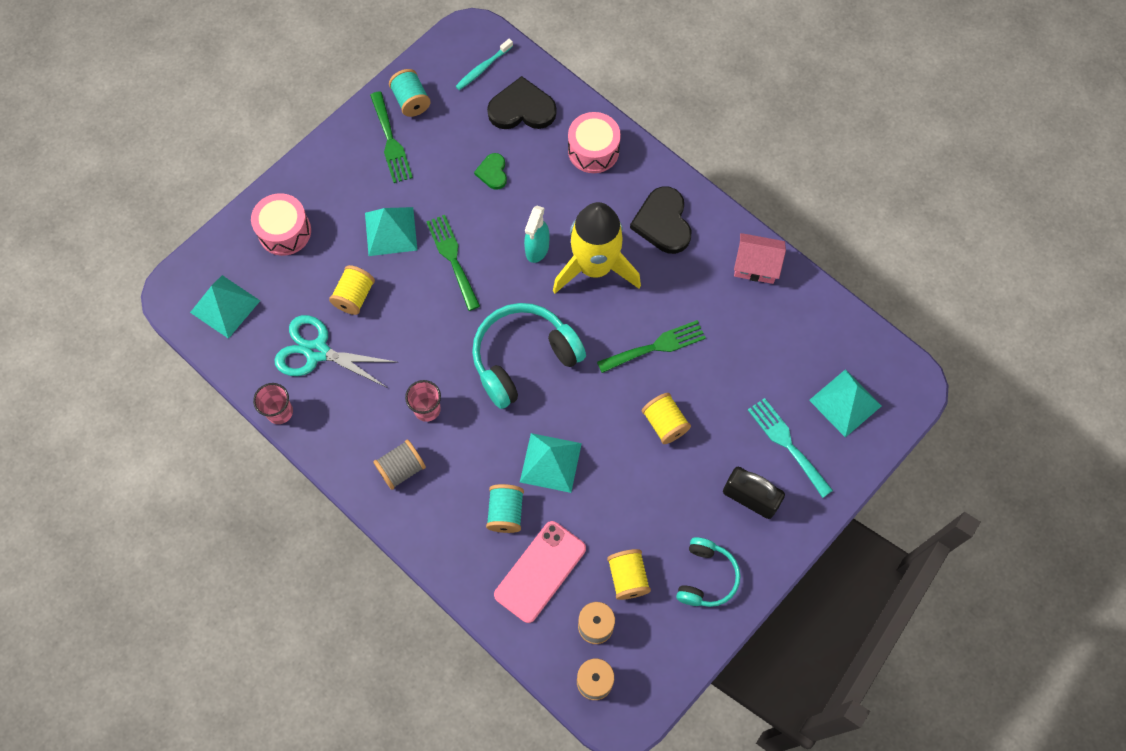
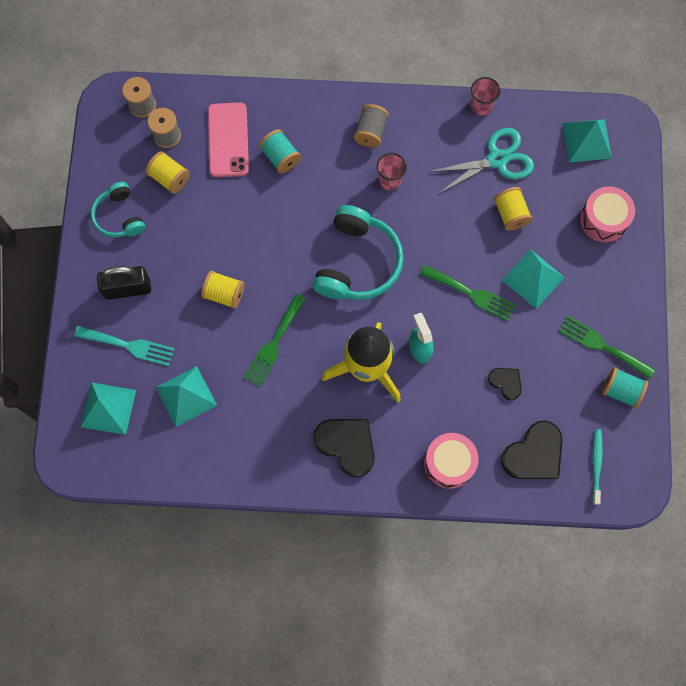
camera: 140 degrees right, 5 degrees up
green heart [474,153,507,190] -> black heart [488,368,522,400]
turquoise pyramid [520,433,582,493] -> turquoise pyramid moved to [156,366,217,427]
pink house [734,233,786,284] -> none

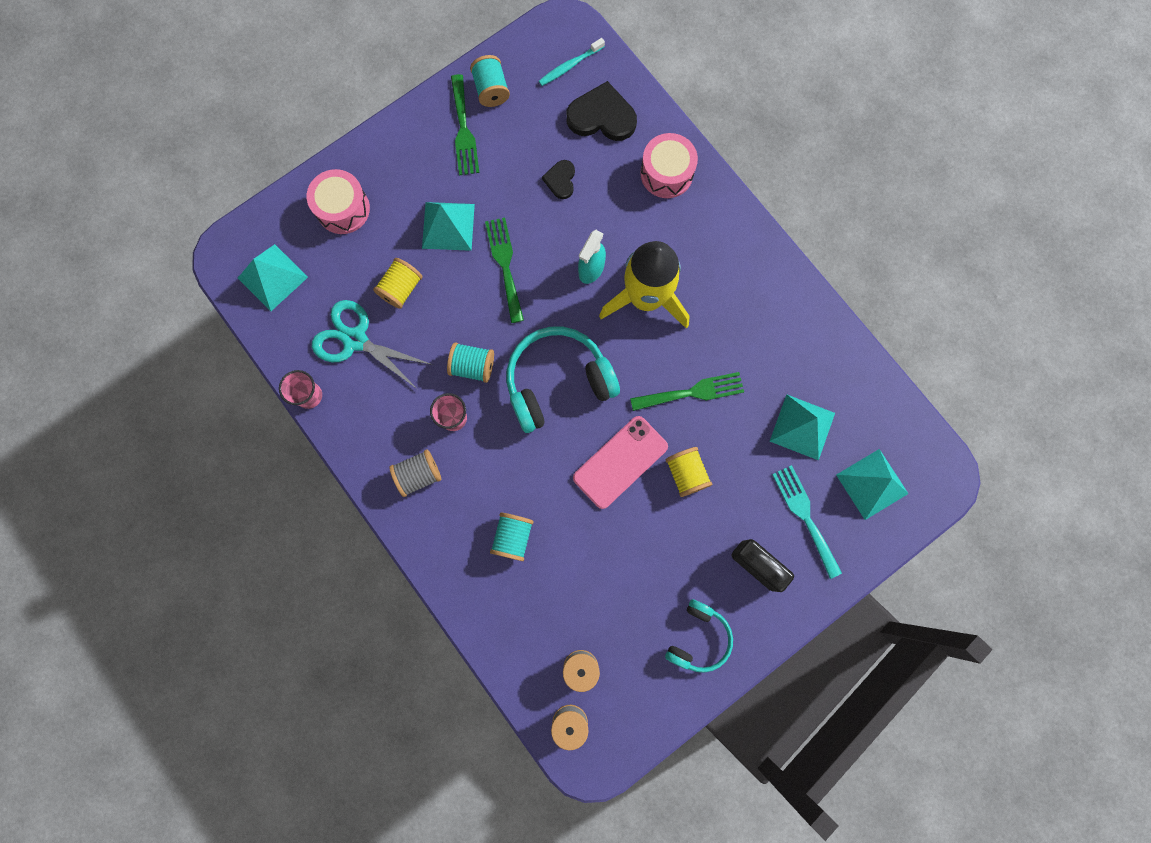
camera: 130 degrees left, 5 degrees up
yellow spool [146,151,190,194] -> none
pink phone [208,102,249,177] -> pink phone moved to [573,416,668,509]
black heart [313,419,375,477] -> none
none -> turquoise spool [447,343,494,383]

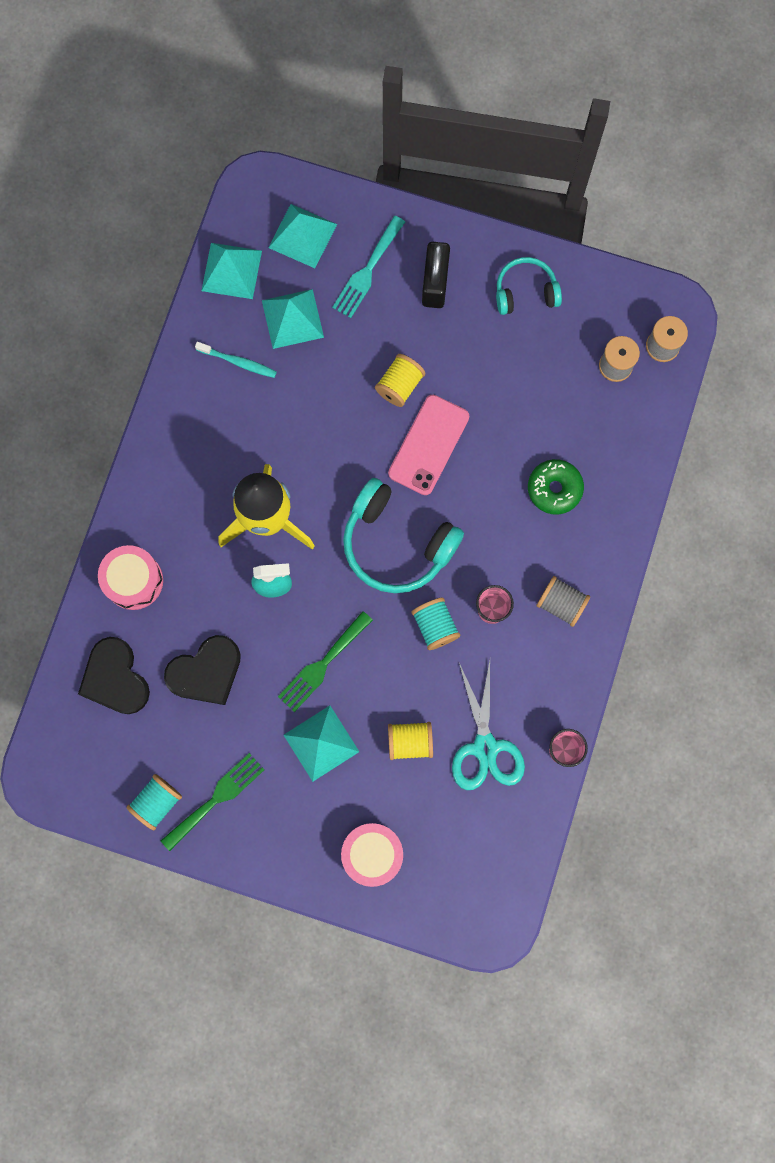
camera: 125 degrees left, 0 degrees up
turquoise pyramid [238,244,308,311] -> turquoise pyramid moved to [201,243,262,299]
turquoise spool [490,513,534,561] -> green donut [528,459,584,515]
turquoise toothbrush [539,38,605,86] -> turquoise toothbrush moved to [195,342,277,378]
black heart [542,160,575,199] -> black heart [164,635,241,705], size x1.80
pink phone [573,416,668,509] -> pink phone turned 75 degrees counterclockwise [388,395,469,495]
green fork [630,372,744,411] -> none

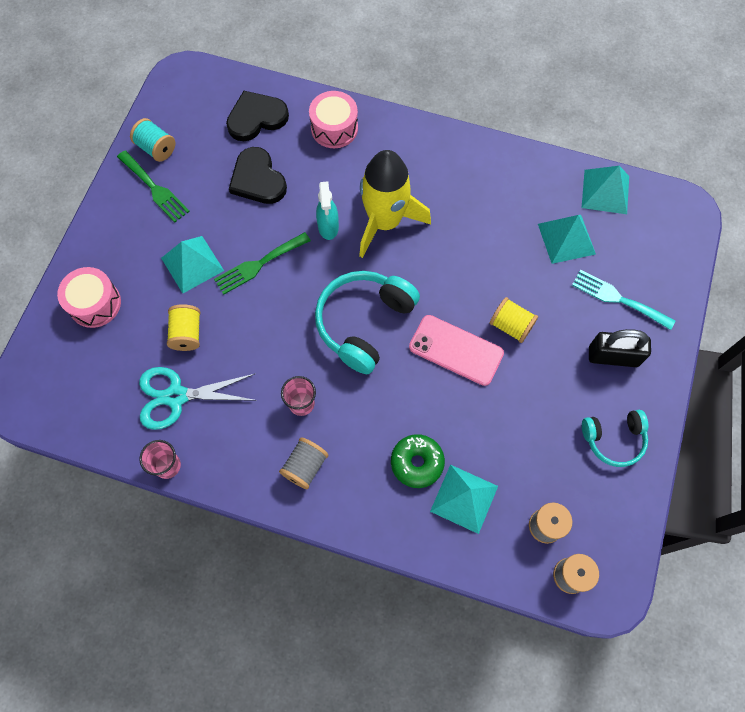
camera: 90 degrees right, 10 degrees down
turquoise toothbrush [195,342,277,378] -> none
turquoise pyramid [268,204,337,268] -> turquoise pyramid moved to [430,465,498,534]
green fork [278,611,373,712] -> green fork turned 75 degrees counterclockwise [214,232,311,295]
turquoise spool [412,598,460,650] -> none
turquoise headphones [496,257,562,315] -> turquoise headphones turned 90 degrees clockwise [582,410,648,467]

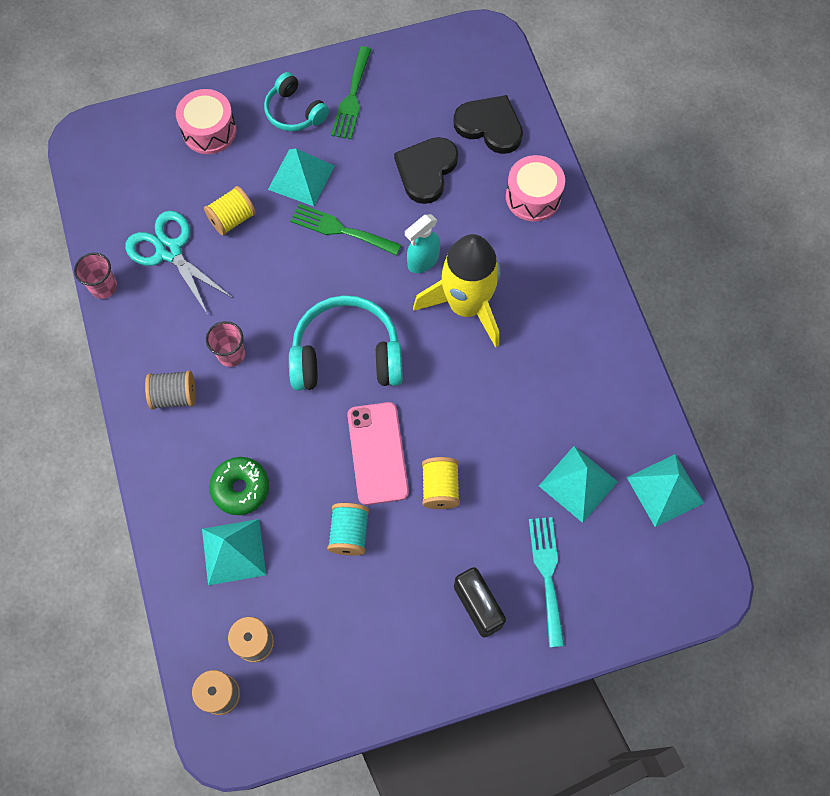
camera: 55 degrees right, 0 degrees up
turquoise spool [130,118,175,162] -> turquoise spool moved to [327,503,369,556]
turquoise headphones [582,410,648,467] -> turquoise headphones moved to [264,72,329,131]

